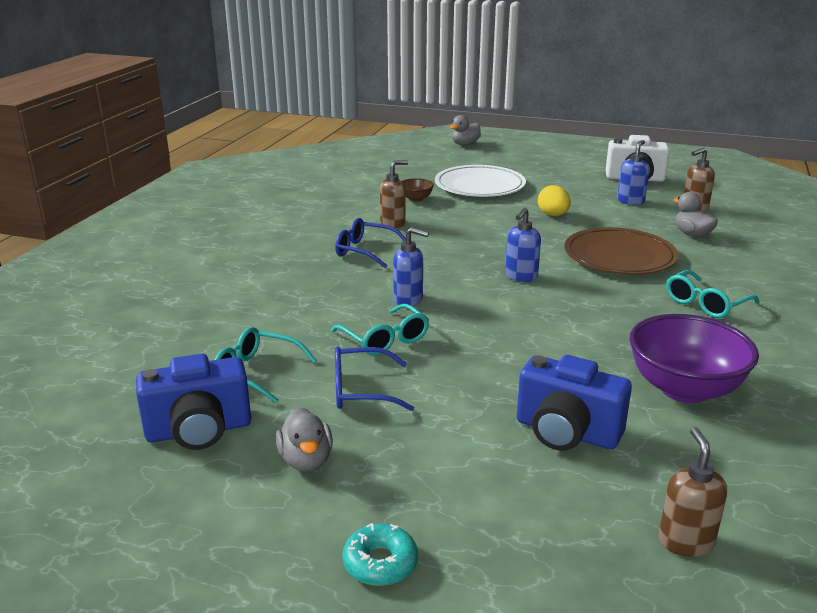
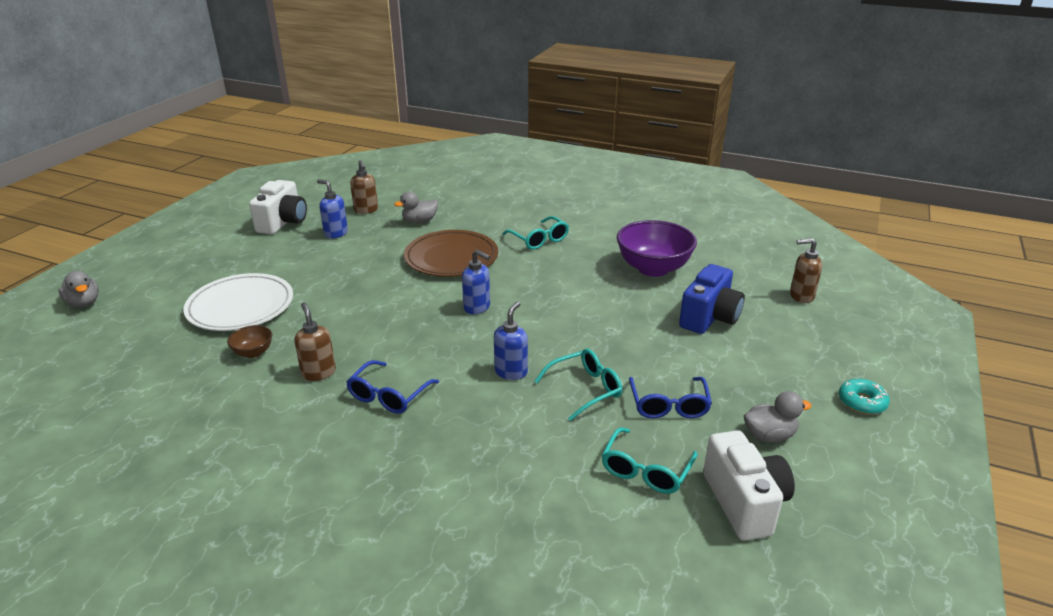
camera: 85 degrees left, 5 degrees up
blue camera [136,354,251,450] -> white camera [703,430,795,541]
yellow egg [538,185,571,216] -> none

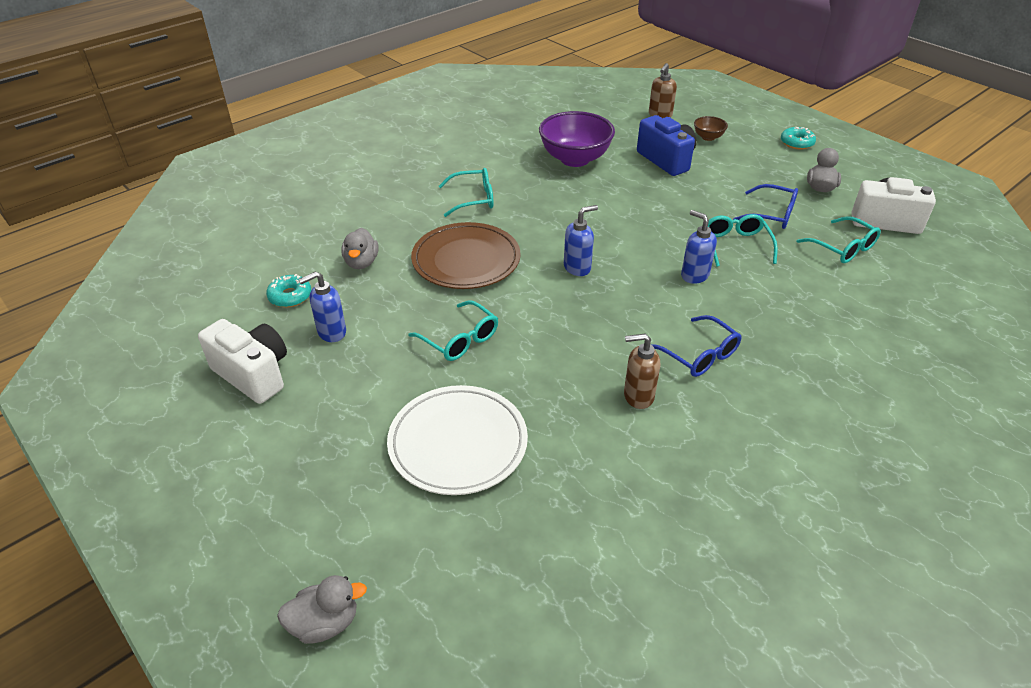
camera: 65 degrees left, 10 degrees up
brown bowl [227,325,272,358] -> brown bowl moved to [694,116,728,141]
brown soap dispenser [350,160,378,214] -> turquoise donut [266,274,311,307]
none -> turquoise glasses [408,300,498,361]

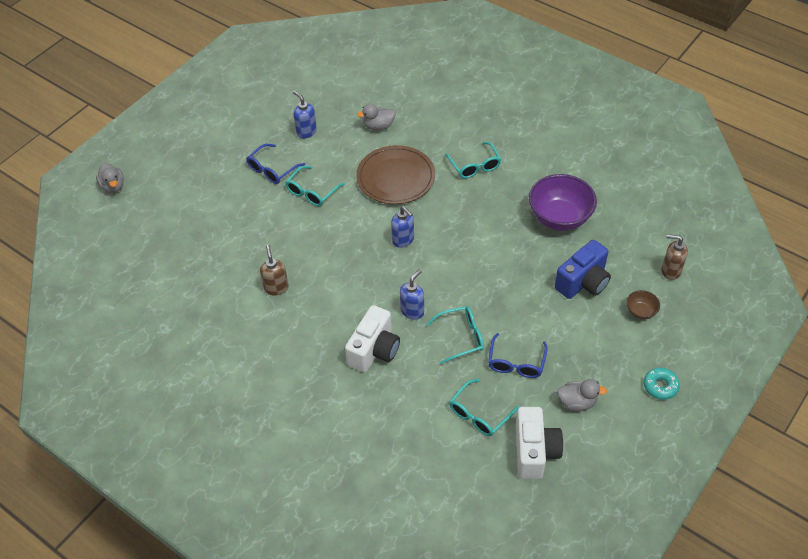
camera: 80 degrees right, 10 degrees up
white camera [198,319,287,404] -> white camera moved to [345,305,400,372]
turquoise donut [266,274,311,307] -> none
white plate [387,385,528,495] -> none
blue glasses [650,315,742,377] -> blue glasses moved to [246,144,305,184]

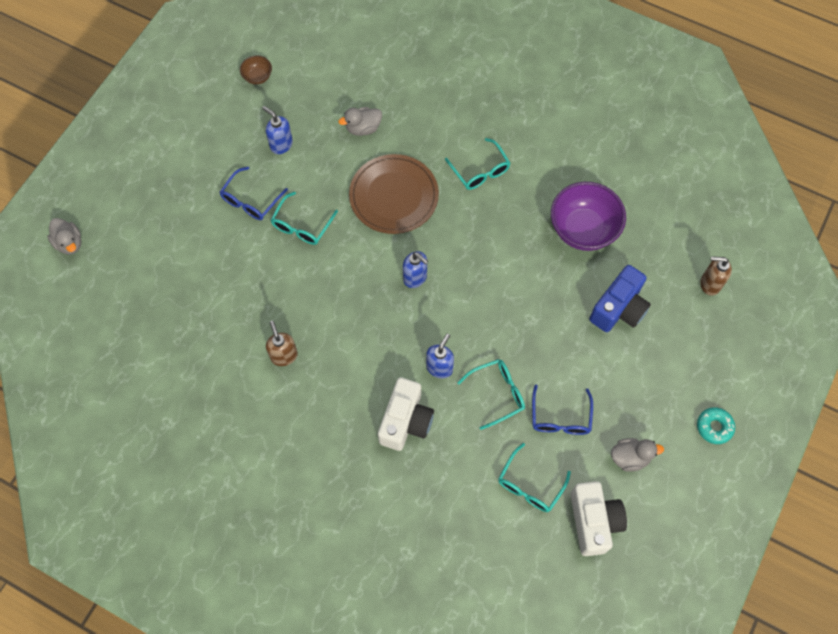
camera: 10 degrees left, 15 degrees up
brown bowl [626,290,660,320] -> brown bowl moved to [240,55,272,85]

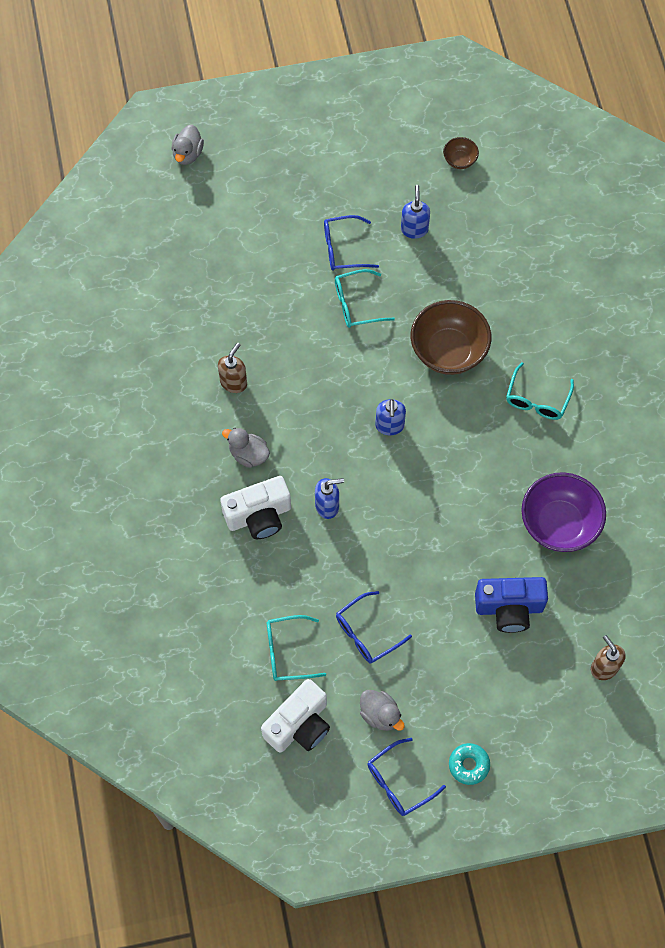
camera: 50 degrees right, 0 degrees up
grey duck [338,107,382,136] -> grey duck moved to [222,428,270,468]
brown plate [349,154,439,234] -> brown bowl [411,300,491,375]
turquoise glasses [457,359,525,430] -> none
none -> blue glasses [368,738,446,816]

